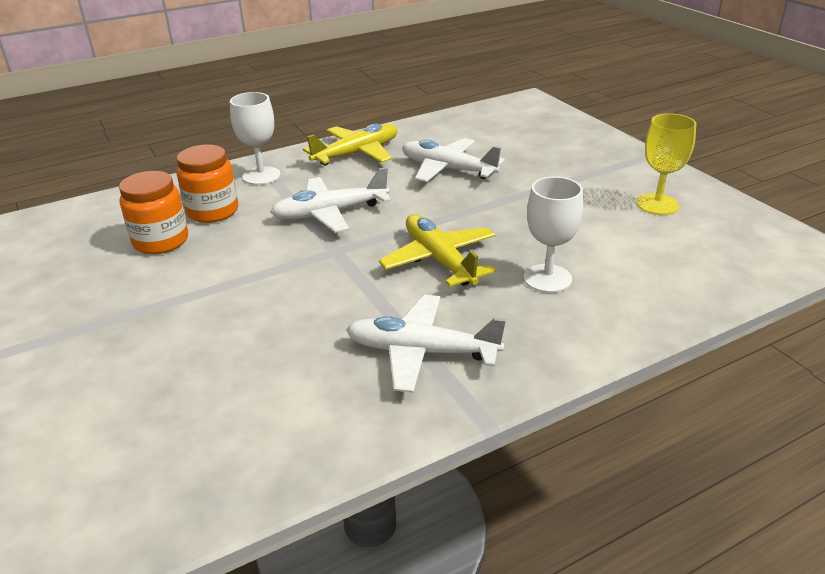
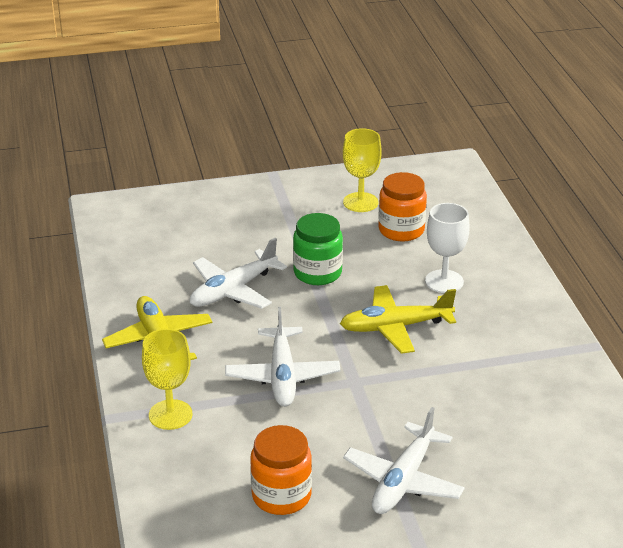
camera: 75 degrees left, 0 degrees up
orange jar [176,145,238,223] -> orange jar moved to [378,172,427,242]
white goblet [230,92,281,185] -> yellow goblet [142,329,193,430]
white plane [346,295,506,393] -> white plane moved to [343,407,465,514]
none -> green jar [293,213,343,285]

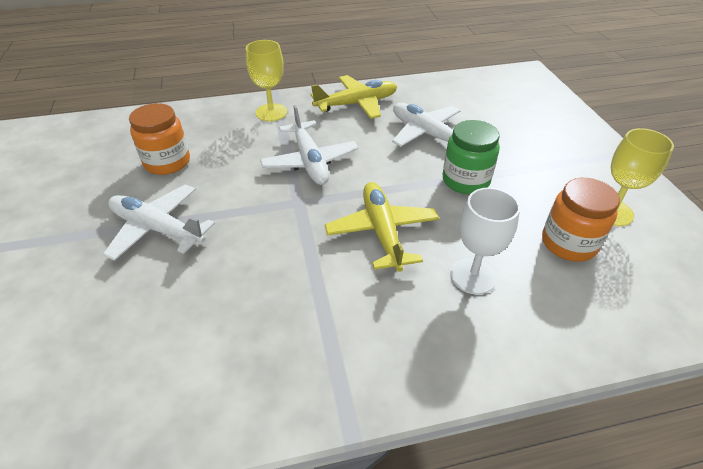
camera: 90 degrees right, 10 degrees up
white plane [225,307,340,407] -> white plane turned 105 degrees counterclockwise [260,105,359,185]

